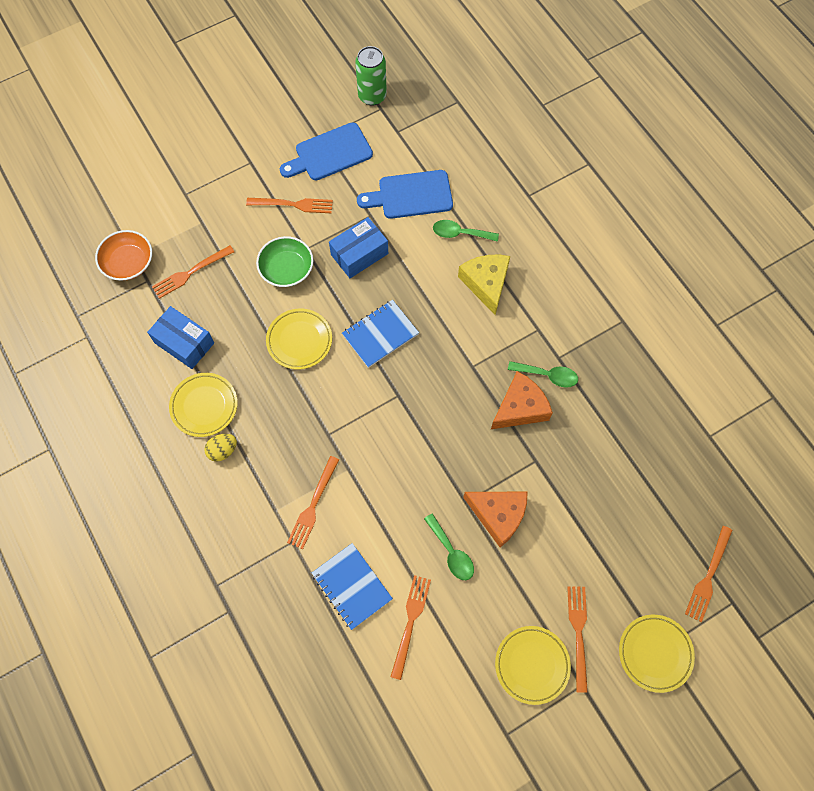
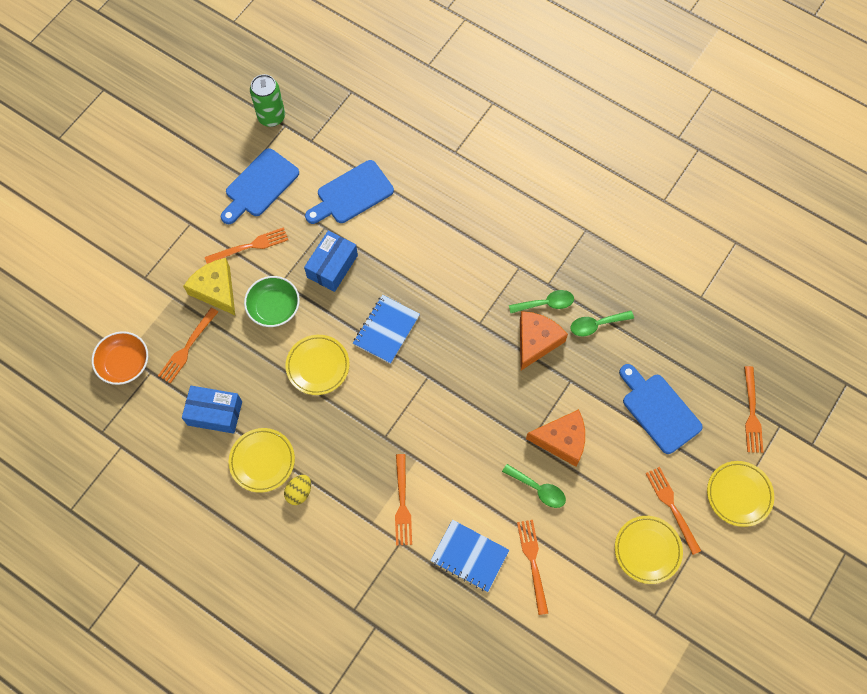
camera: 25 degrees left, 0 degrees up
green spoon [433,220,499,242] -> green spoon moved to [570,311,634,336]
yellow cheese [458,255,510,315] -> yellow cheese moved to [183,258,235,315]
none -> blue cutting board [619,364,703,454]

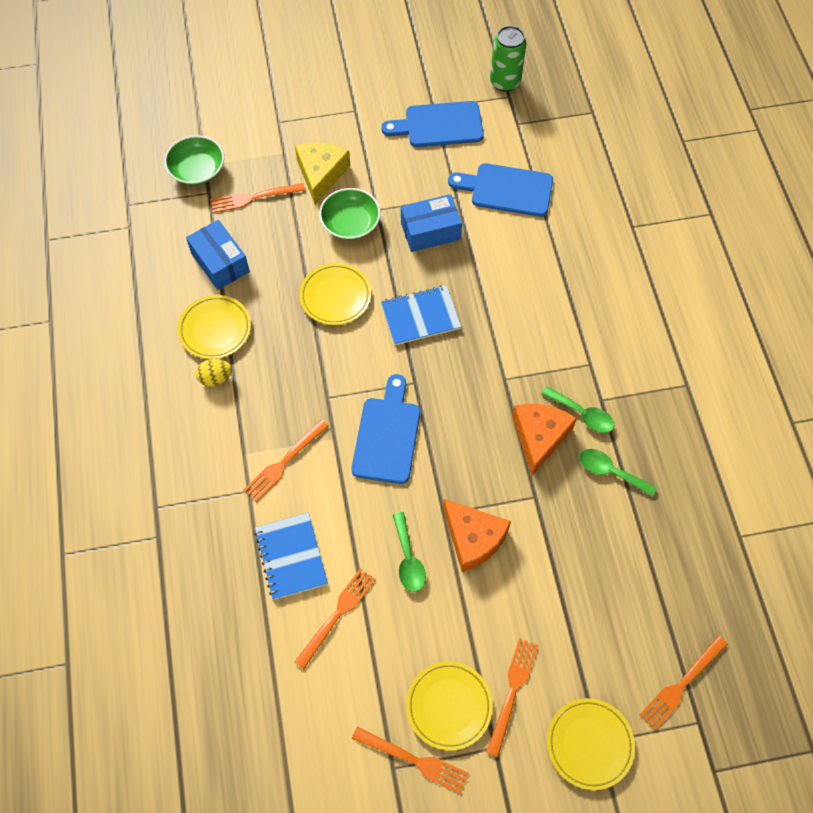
camera: 45 degrees right, 5 degrees down
orange bowl [92,331,148,385] -> green bowl [164,135,224,185]
orange fork [205,227,288,264] -> orange fork moved to [352,727,469,794]
orange cheese [520,311,568,370] -> orange cheese turned 60 degrees counterclockwise [512,404,577,476]
blue cutting board [619,364,703,454] -> blue cutting board moved to [351,374,420,484]

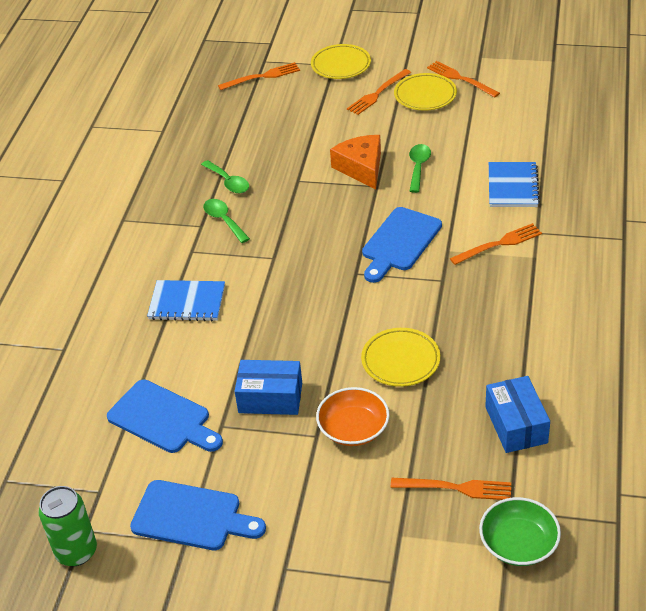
camera: 155 degrees left, 20 degrees down
yellow plate [177,295,251,359] -> none
yellow egg [196,359,232,387] -> none
orange fork [294,568,376,669] -> none
yellow cheese [295,142,350,204] -> none
green bowl [319,188,381,240] -> orange bowl [316,387,389,446]
blue notebook [381,285,461,345] -> blue notebook moved to [147,280,225,321]
orange cheese [512,404,577,476] -> none

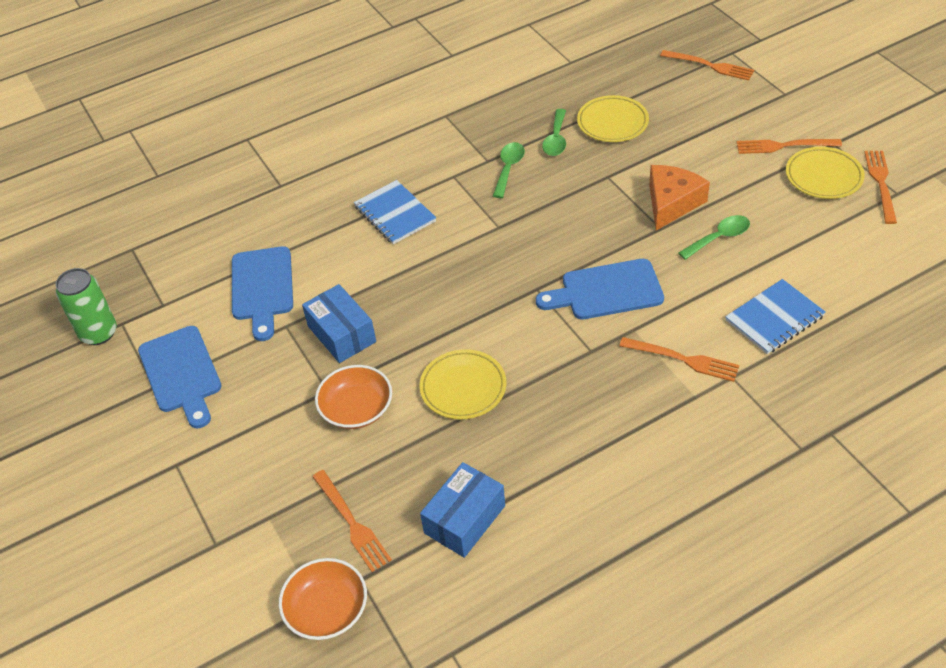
camera: 50 degrees right, 5 degrees up
yellow plate [311,44,371,79] -> yellow plate moved to [577,95,649,142]
green bowl [479,497,561,566] -> orange bowl [279,558,367,640]

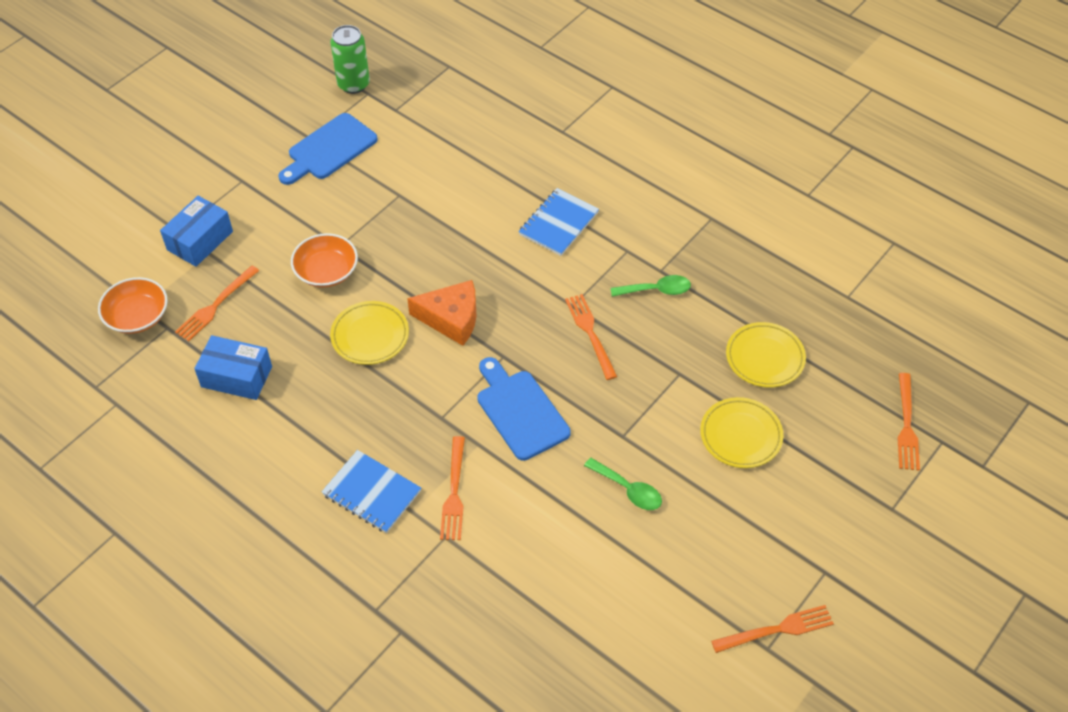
camera: 65 degrees right, 5 degrees up
blue cutting board [232,246,293,341] -> none
blue box [302,284,376,363] -> blue box moved to [160,196,233,267]
green spoon [542,109,566,156] -> none
orange cheese [649,165,710,230] -> orange cheese moved to [407,280,477,346]
blue notebook [725,279,826,354] -> blue notebook moved to [322,450,421,533]
orange fork [737,139,842,154] -> orange fork moved to [565,294,617,380]
yellow plate [786,147,865,199] -> yellow plate moved to [700,397,783,468]

